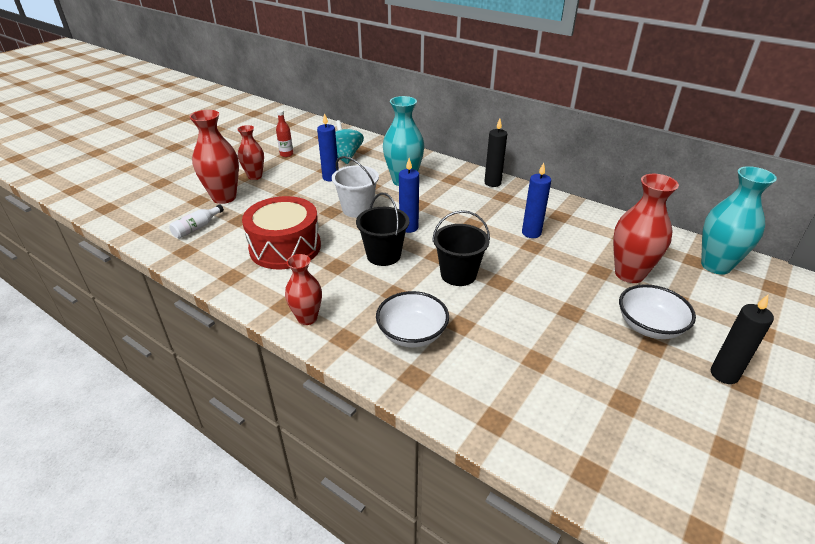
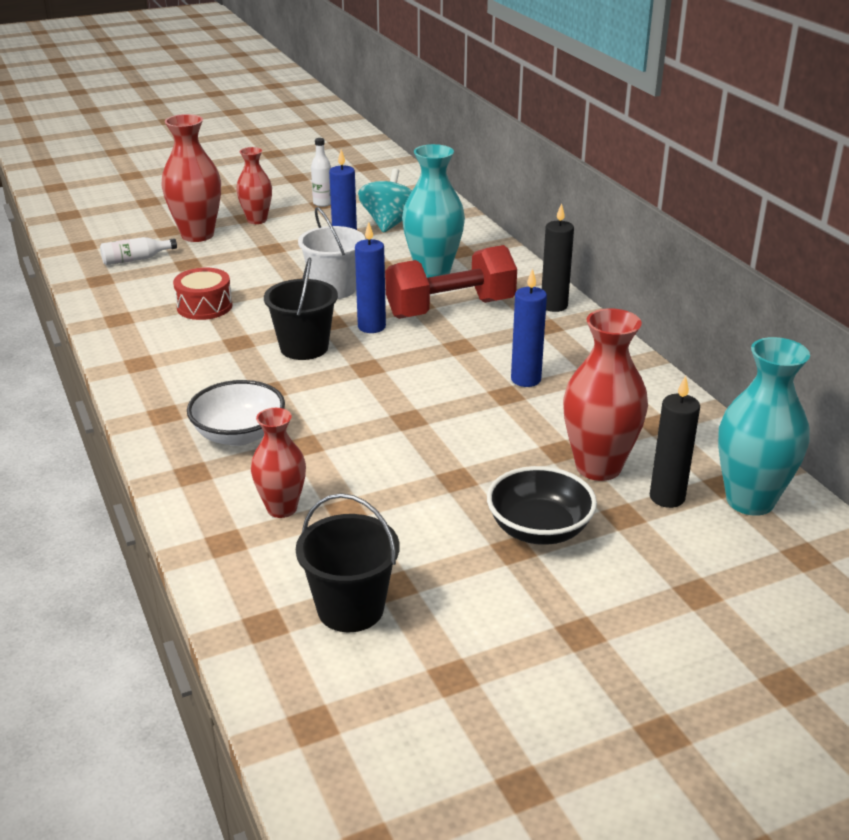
camera: 30 degrees right, 5 degrees down
red drum [242,196,321,270] -> red drum [173,268,233,320], size x0.58
red bottle [276,110,293,157] -> white bottle [311,138,331,207]
red vase [285,254,322,325] -> red vase moved to [251,408,306,518]
black bucket [432,210,490,286] -> black bucket moved to [296,493,399,632]
white bowl [619,284,696,339] -> black bowl [487,466,597,545]
black candle [711,295,774,384] -> black candle moved to [650,376,700,508]
none -> red dumbbell [385,245,517,319]

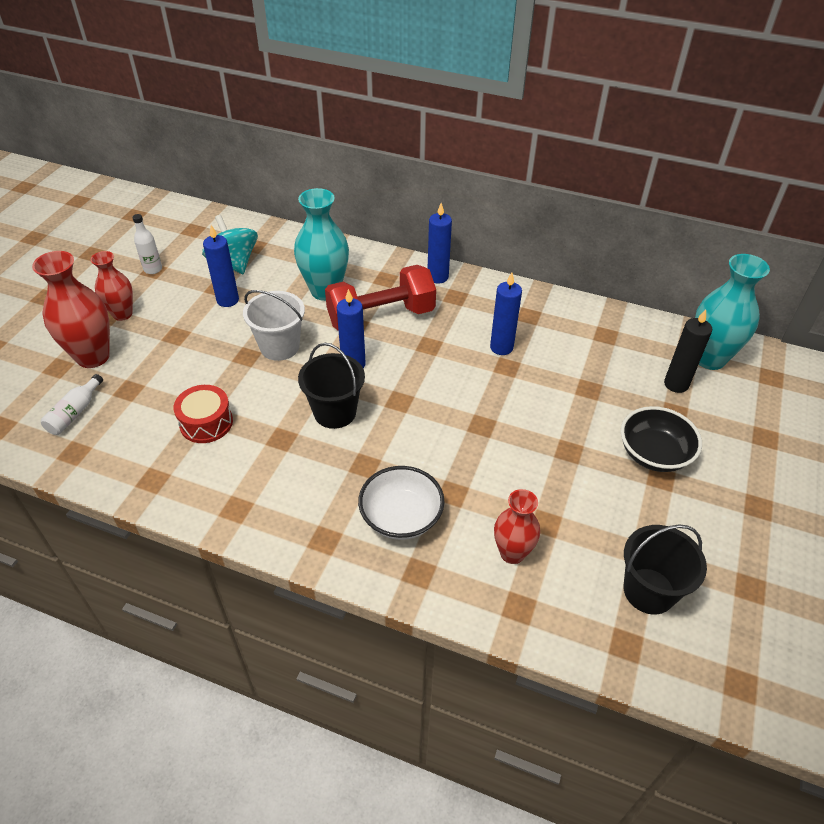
camera: 45 degrees left, 15 degrees up
red dumbbell [385,245,517,319] -> red dumbbell turned 45 degrees clockwise [325,265,436,331]
black candle [542,203,574,312] -> blue candle [428,203,452,284]
red vase [563,308,648,481] -> none

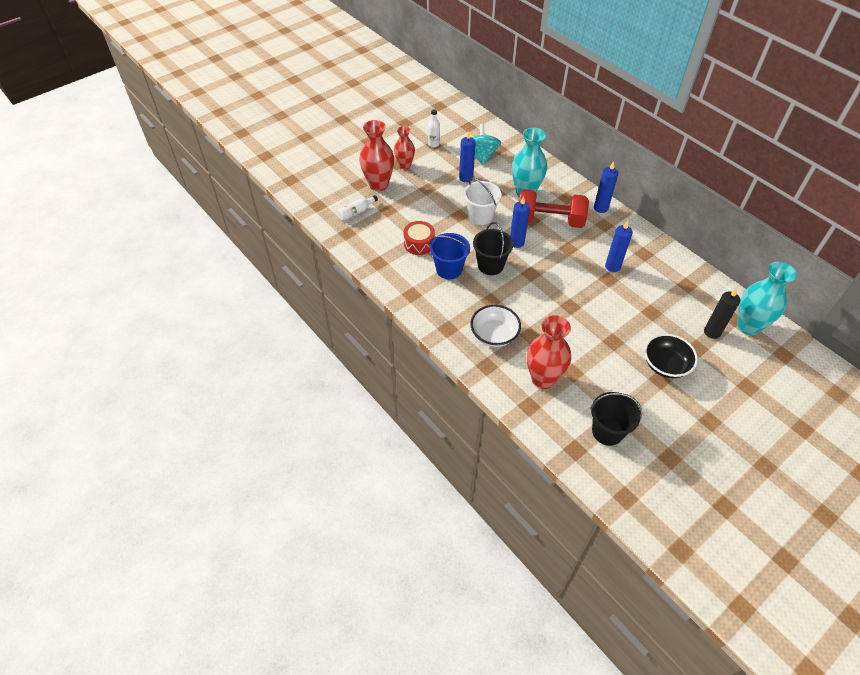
camera: 30 degrees right, 5 degrees up
red vase [494,489,540,564] -> red vase [527,315,571,389], size x1.59
none -> blue bucket [430,233,470,279]

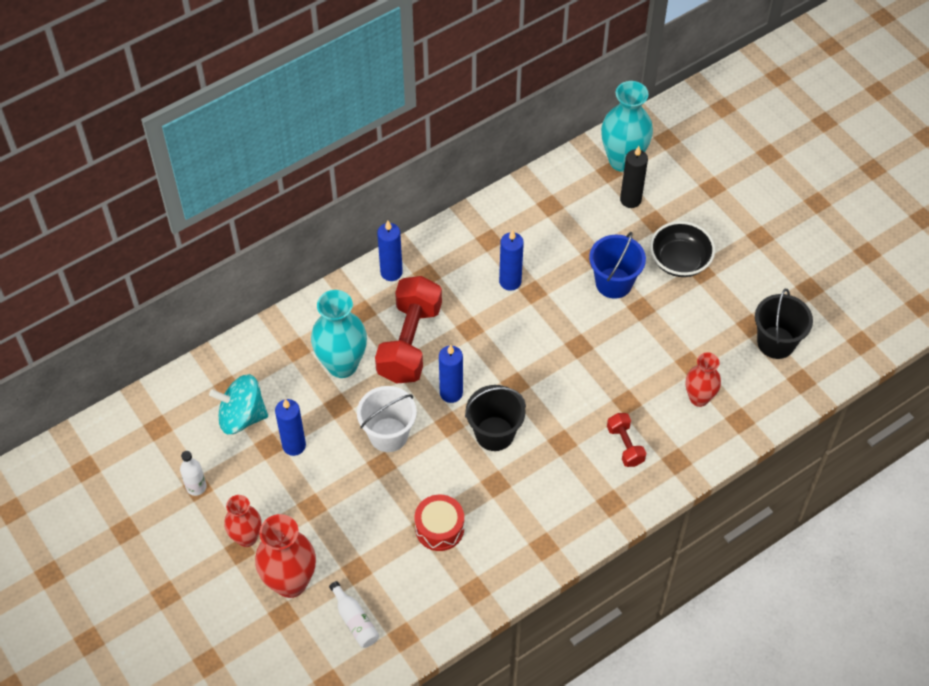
camera: 85 degrees left, 5 degrees up
blue bucket [430,233,470,279] -> blue bucket moved to [589,232,646,299]
white bowl [470,305,521,347] -> red dumbbell [607,413,646,467]
red vase [527,315,571,389] -> red vase [686,352,721,407], size x0.63

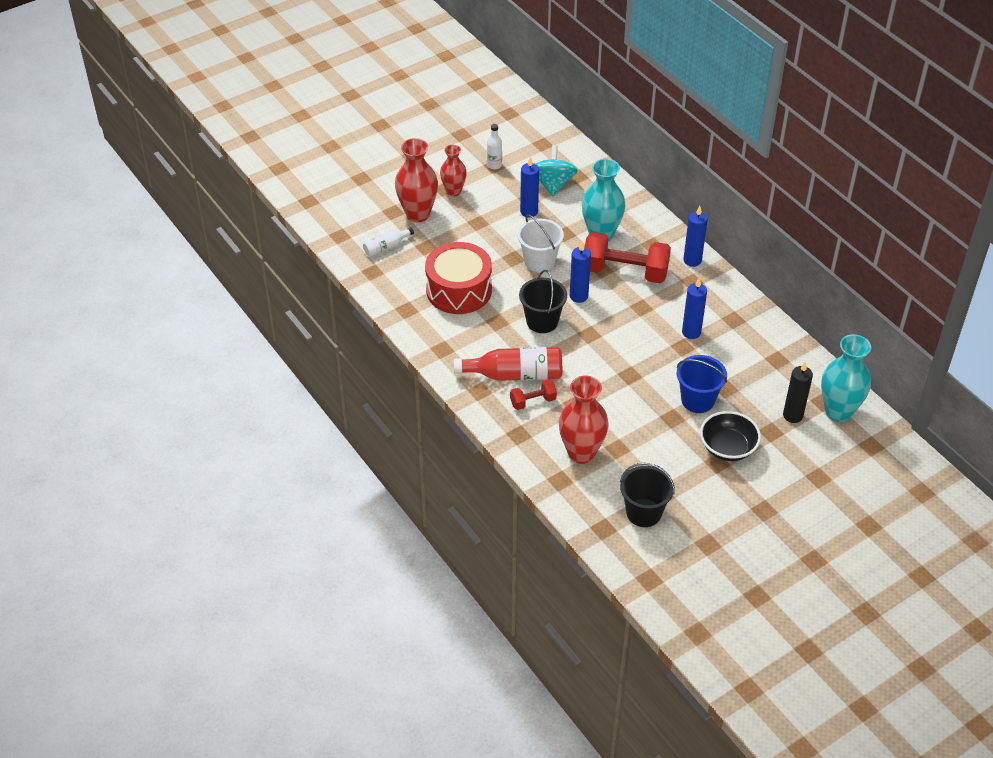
camera: 90 degrees right, 10 degrees down
red drum [415,495,464,551] -> red drum [425,242,492,314], size x1.74
red vase [686,352,721,407] -> red vase [559,376,609,464], size x1.59
none -> red bottle [454,347,562,381]

